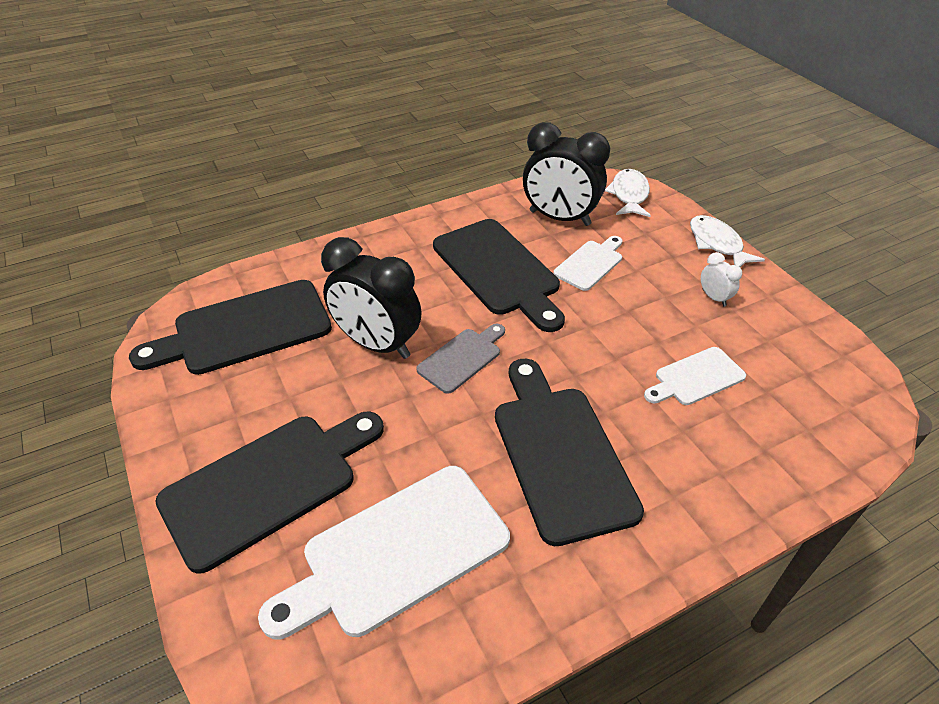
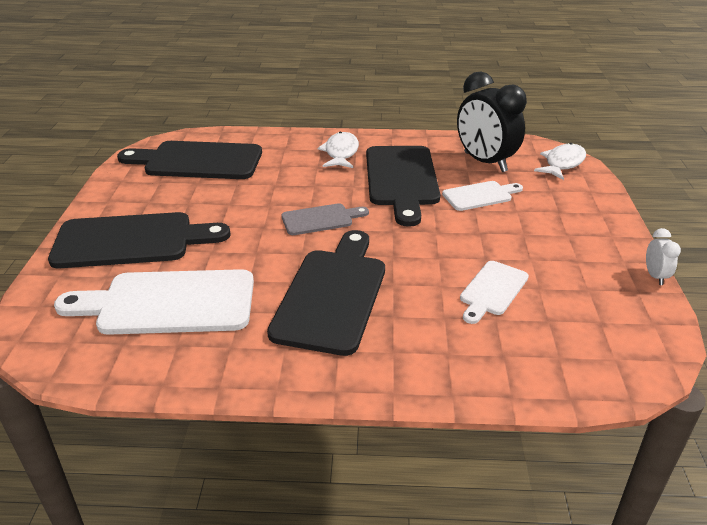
camera: 30 degrees right, 10 degrees down
black clock [321,237,421,359] -> none
white cutting board [644,347,746,405] -> white cutting board turned 60 degrees counterclockwise [460,261,529,324]
white fish [690,215,765,267] -> white fish moved to [318,132,359,168]
white clock [701,252,742,306] -> white clock moved to [646,228,681,285]

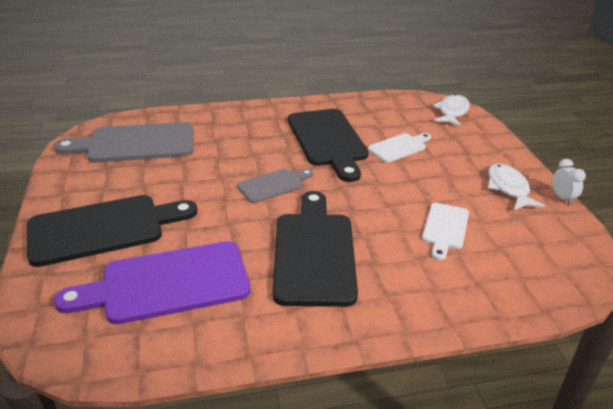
camera: 15 degrees left, 0 degrees up
white cutting board [54,269,254,335] -> purple cutting board [54,241,250,324]
black cutting board [117,141,262,179] -> grey cutting board [54,122,194,163]
white fish [318,132,359,168] -> white fish moved to [488,163,545,210]
black clock [457,72,527,172] -> none

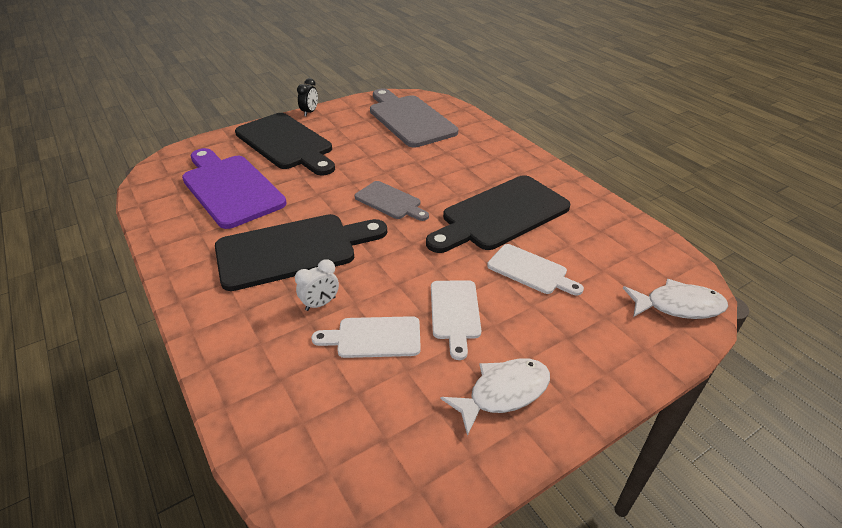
camera: 70 degrees right, 5 degrees up
white clock [553,159,586,205] -> white clock moved to [295,259,339,311]
none -> black clock [297,78,318,116]
none -> white cutting board [431,280,482,360]

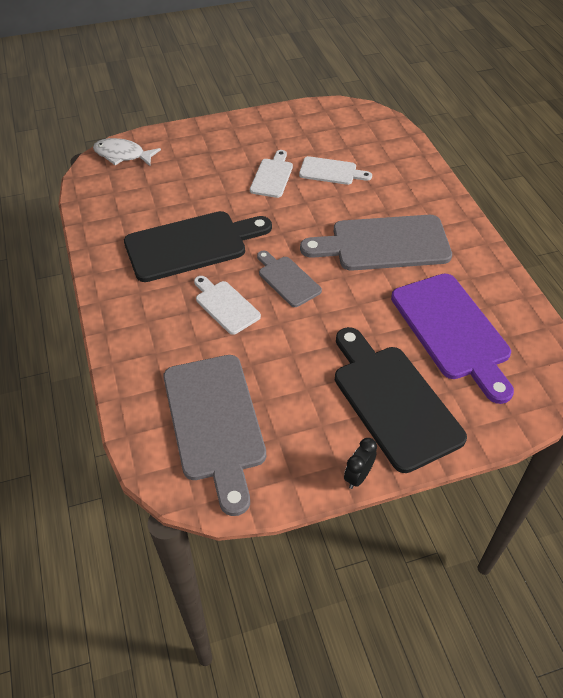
camera: 165 degrees left, 10 degrees up
black cutting board [215,214,387,291] -> grey cutting board [300,215,452,271]
white clock [295,259,339,311] -> none
white fish [441,359,550,436] -> none
white cutting board [487,244,584,295] -> white cutting board moved to [194,276,261,335]

